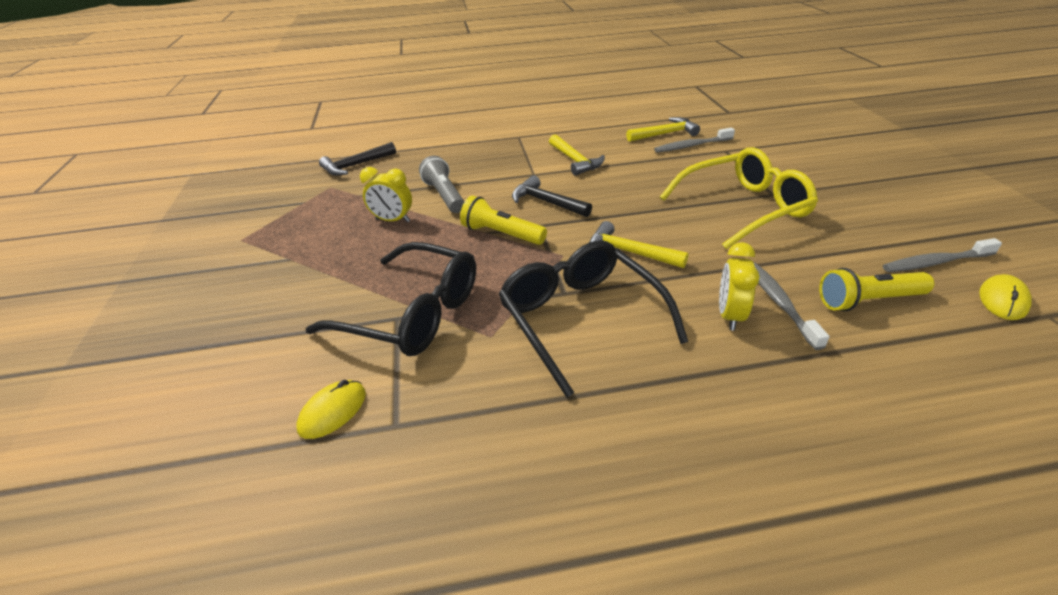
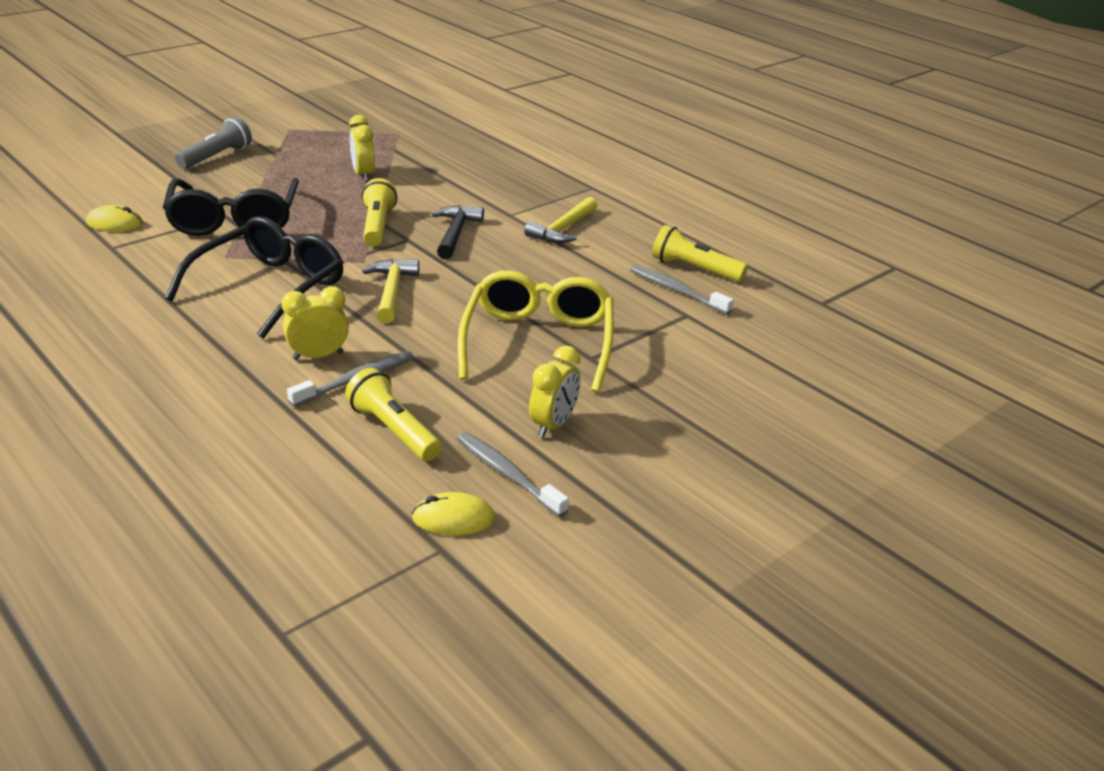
camera: 55 degrees right, 5 degrees down
black hammer [319,142,396,176] -> none
grey flashlight [419,156,464,213] -> grey flashlight moved to [175,117,252,169]
yellow hammer [626,117,700,142] -> yellow flashlight [652,225,748,282]
yellow glasses [660,147,818,249] -> yellow glasses turned 120 degrees counterclockwise [458,271,614,393]
none -> yellow clock [529,346,581,438]

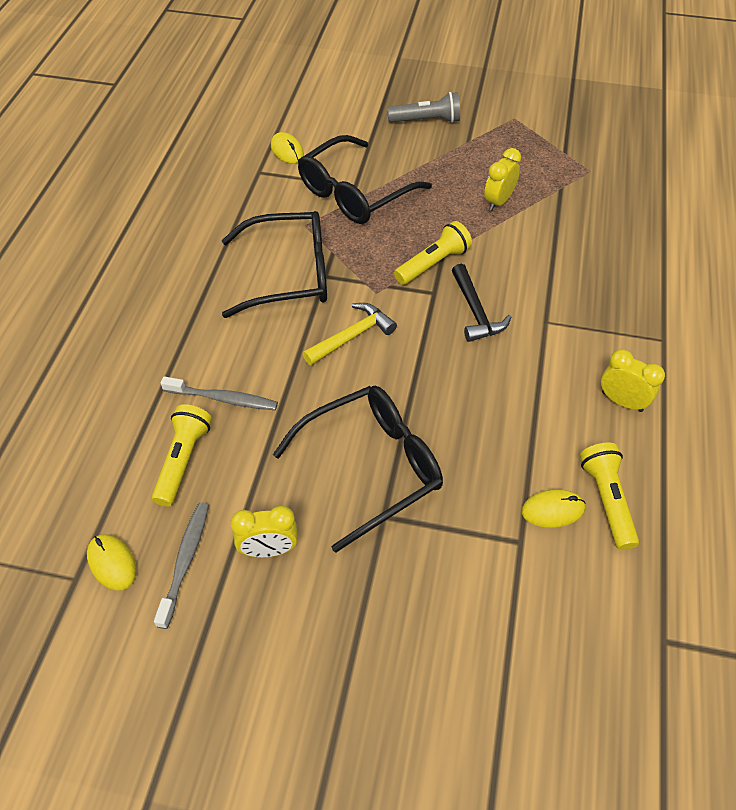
camera: 55 degrees right, 20 degrees up
yellow clock [281,286,349,360] -> yellow clock moved to [601,349,665,412]
black hammer [432,205,484,259] -> black hammer turned 105 degrees clockwise [452,264,511,342]
yellow glasses [458,271,614,393] -> black glasses [273,386,443,553]
yellow hammer [524,197,597,243] -> none
grey toothbrush [630,265,734,315] -> yellow mouse [521,489,586,528]

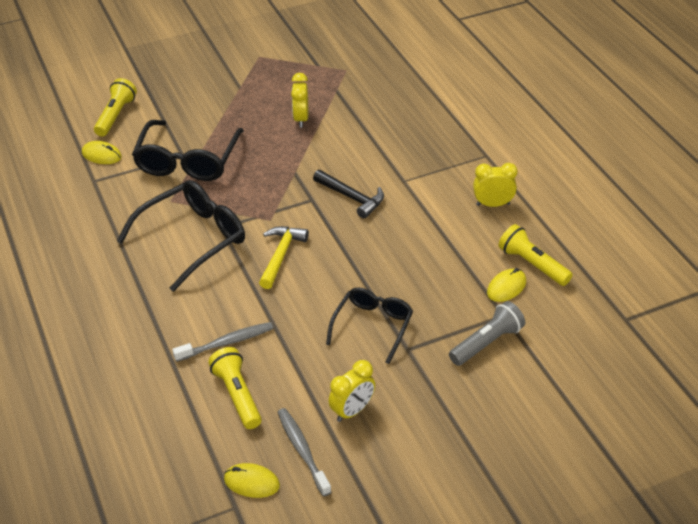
camera: 35 degrees left, 10 degrees down
black glasses [273,386,443,553] -> black glasses [326,288,413,364], size x0.64
grey flashlight [387,92,460,123] -> grey flashlight moved to [449,301,525,366]
yellow flashlight [394,221,472,285] -> yellow flashlight moved to [94,78,137,136]

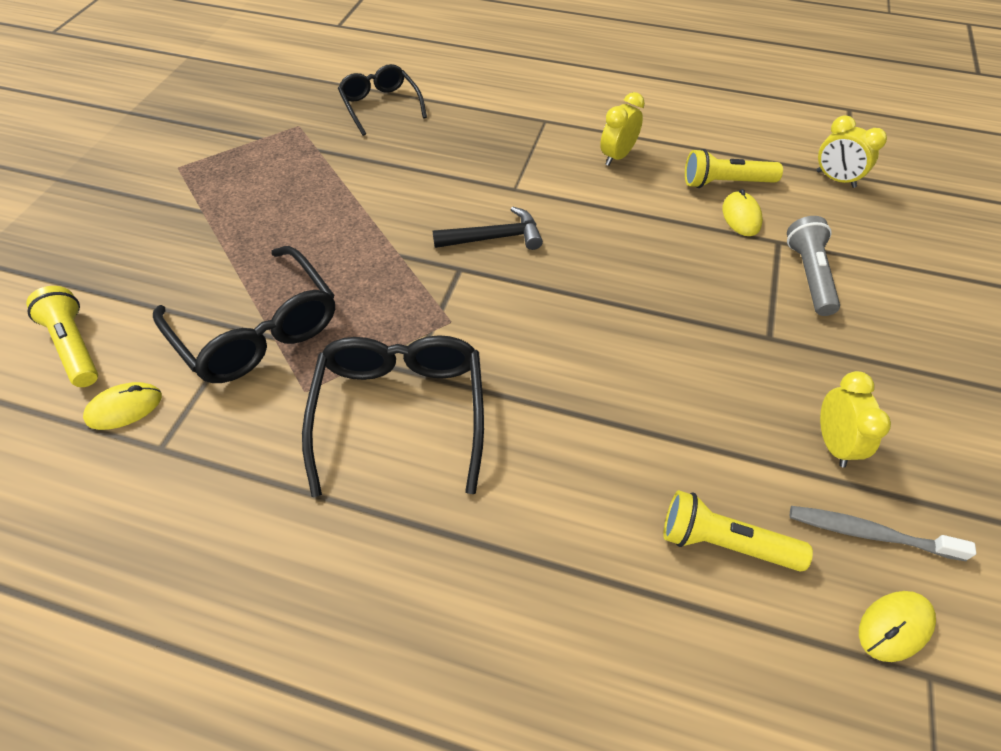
camera: 50 degrees left, 10 degrees up
grey toothbrush [172,322,274,362] -> none
yellow hammer [259,226,309,289] -> none
yellow clock [291,73,308,128] -> yellow clock moved to [816,115,887,188]
black glasses [326,288,413,364] -> black glasses moved to [338,64,427,136]

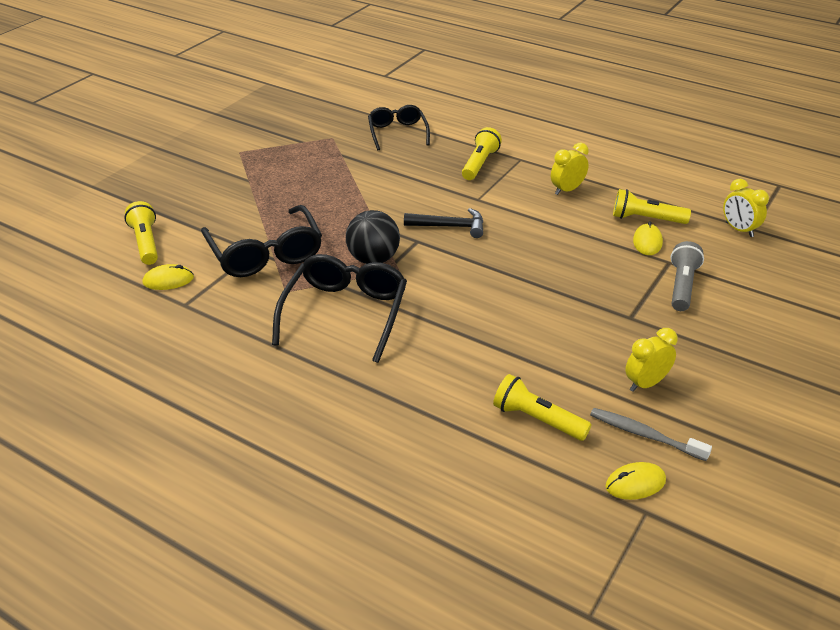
camera: 15 degrees right, 15 degrees down
yellow clock [820,371,891,468] -> yellow clock turned 135 degrees counterclockwise [625,328,678,392]
none -> black ball [346,210,400,264]
none -> yellow flashlight [462,127,502,180]

